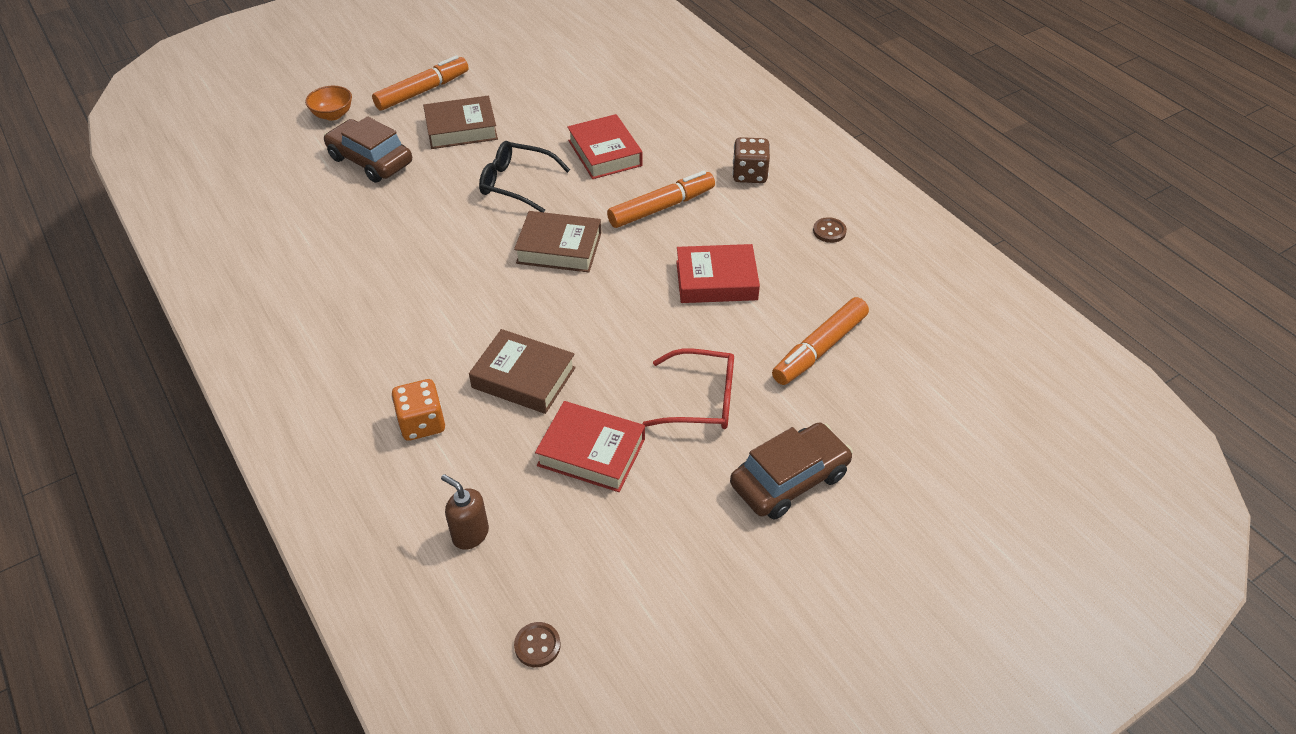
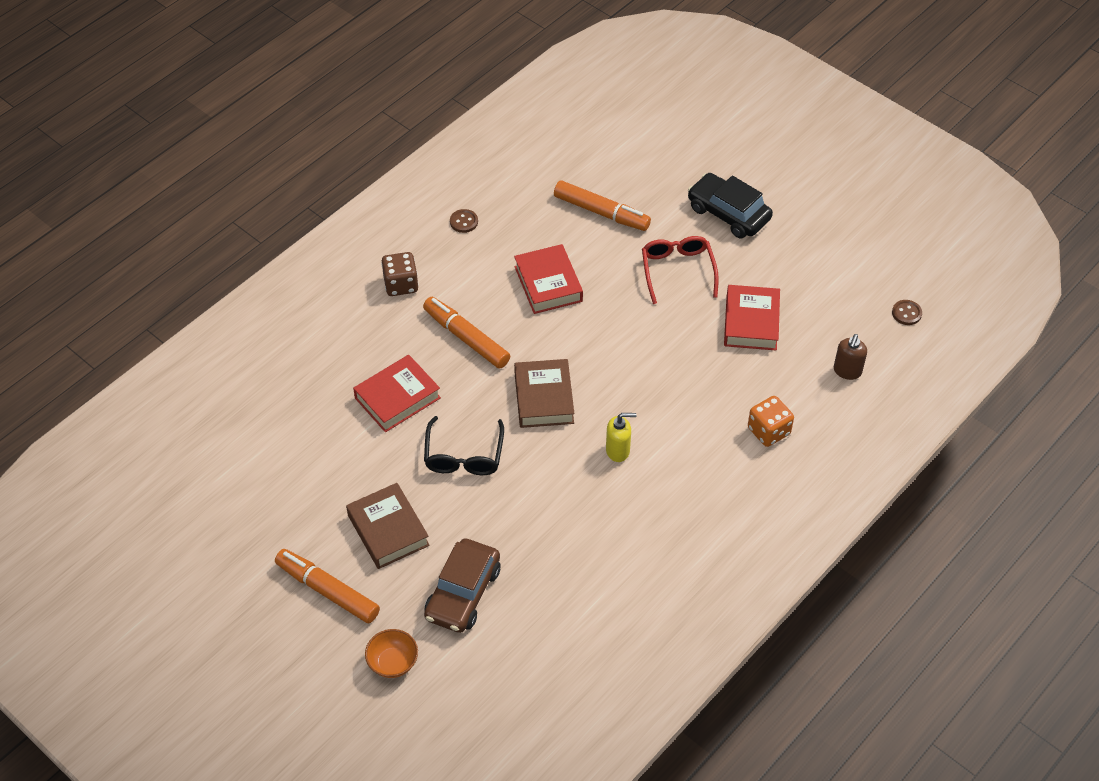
camera: 105 degrees left, 5 degrees up
brown book [469,329,576,414] -> none
brown car [730,422,853,520] -> black car [688,173,773,239]
none -> yellow soap dispenser [606,413,637,462]

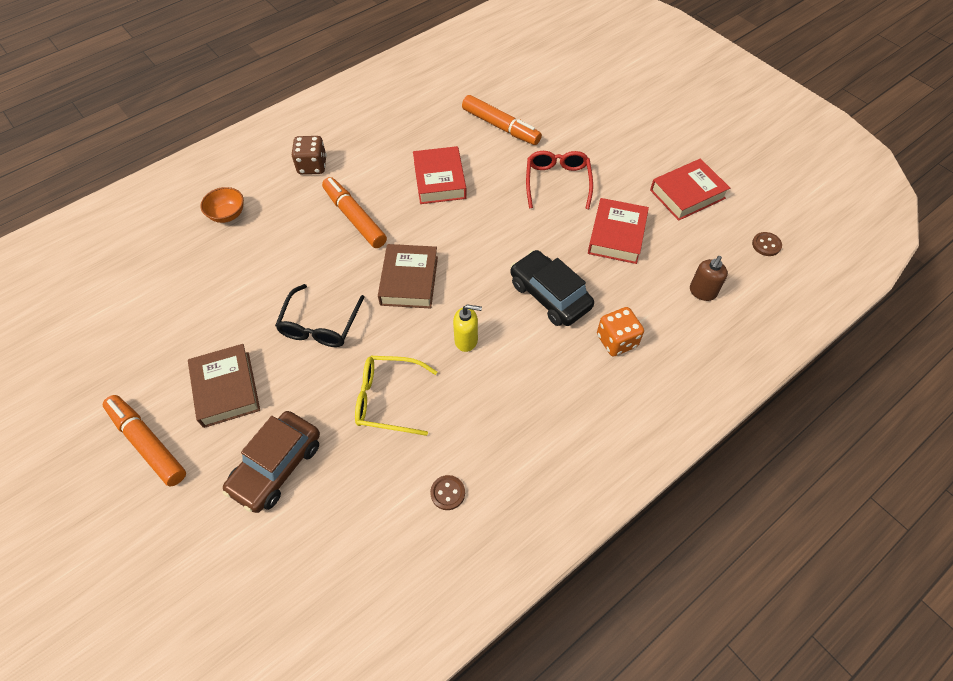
camera: 10 degrees right, 5 degrees up
red book [353,355,441,432] -> red book moved to [650,159,730,221]
orange bowl [365,629,418,678] -> orange bowl moved to [201,187,244,223]
brown button [450,209,478,233] -> brown button moved to [430,475,465,510]
black car [688,173,773,239] -> black car moved to [510,250,594,326]
none -> yellow glasses [355,356,437,436]

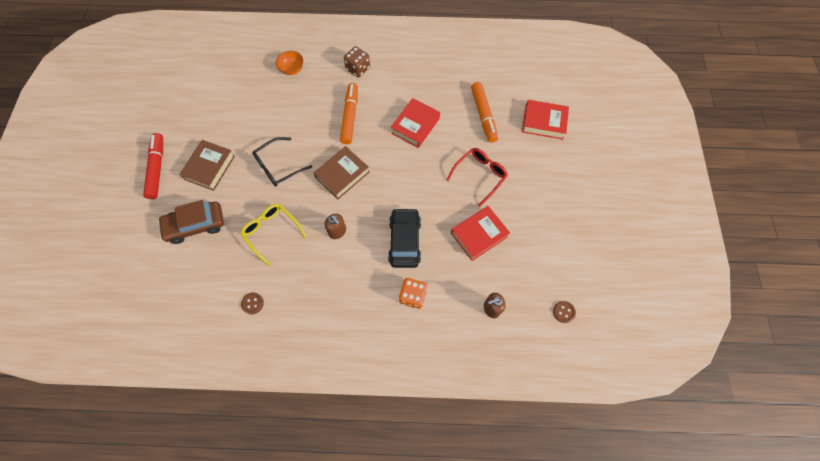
camera: 40 degrees right, 10 degrees up
orange marker [103,395,186,487] -> red marker [143,133,163,199]
yellow soap dispenser [453,304,482,352] -> brown soap dispenser [325,214,346,239]
red book [650,159,730,221] -> red book moved to [522,100,569,140]

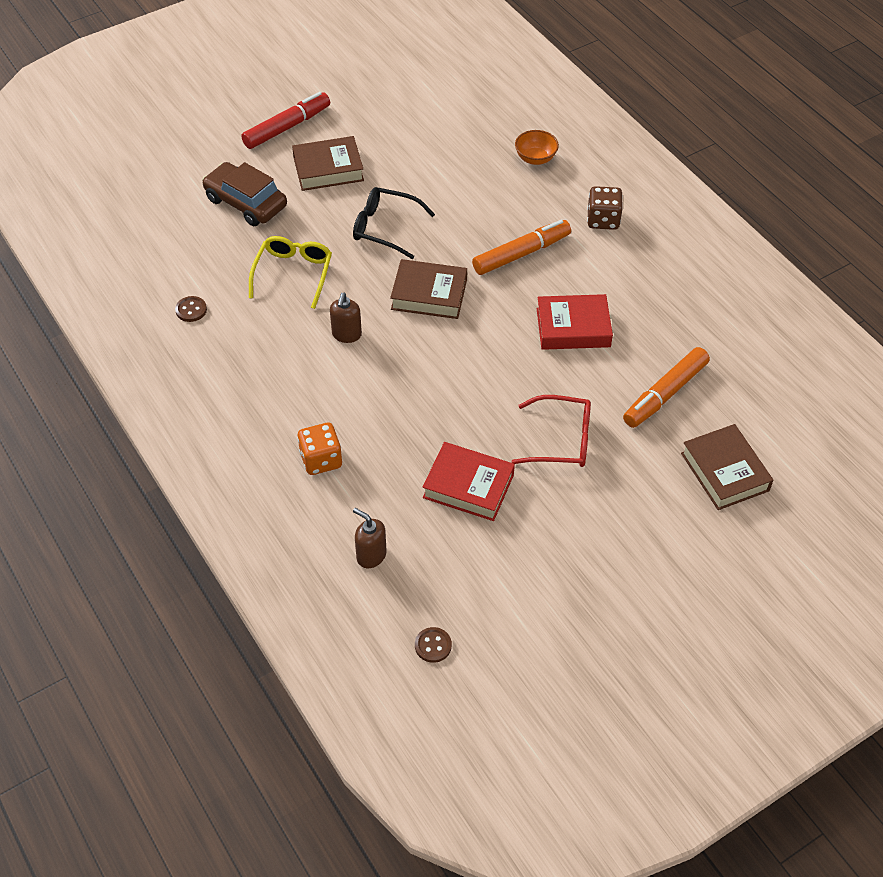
camera: 55 degrees right, 15 degrees down
black car [388,208,421,268] -> none
red book [522,100,569,140] -> brown book [681,424,773,510]

